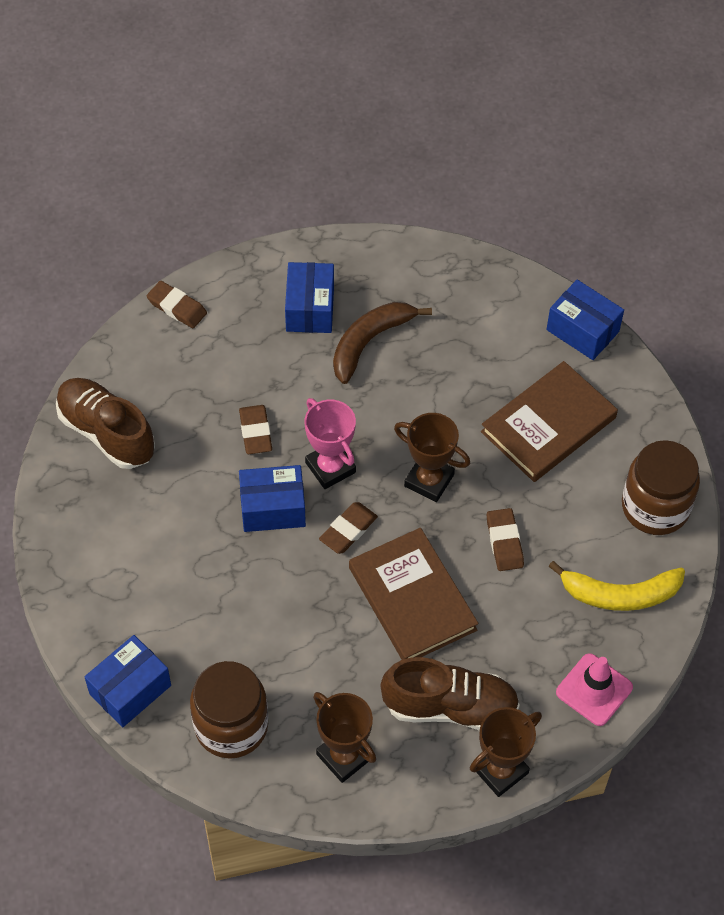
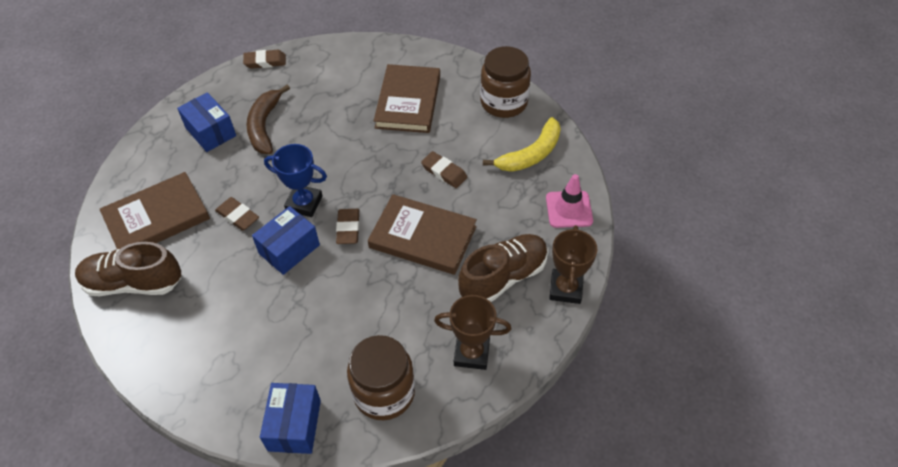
camera: 40 degrees left, 5 degrees down
brown eraser [147,281,207,328] -> brown eraser moved to [243,50,286,69]
pink trophy [305,398,356,489] -> blue trophy [264,144,327,217]
brown trophy [394,413,470,502] -> none
blue box [547,280,624,360] -> none
none -> brown book [99,172,210,249]

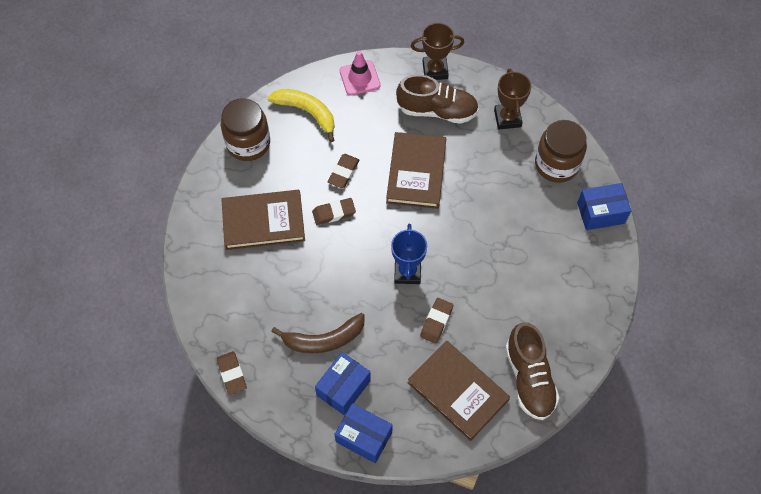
camera: 105 degrees left, 10 degrees up
blue box [252,206,320,275] -> blue box moved to [335,403,393,463]
brown eraser [336,209,360,244] -> brown eraser moved to [312,198,356,225]
brown shoe [458,234,548,302] -> brown shoe turned 150 degrees clockwise [396,74,479,124]

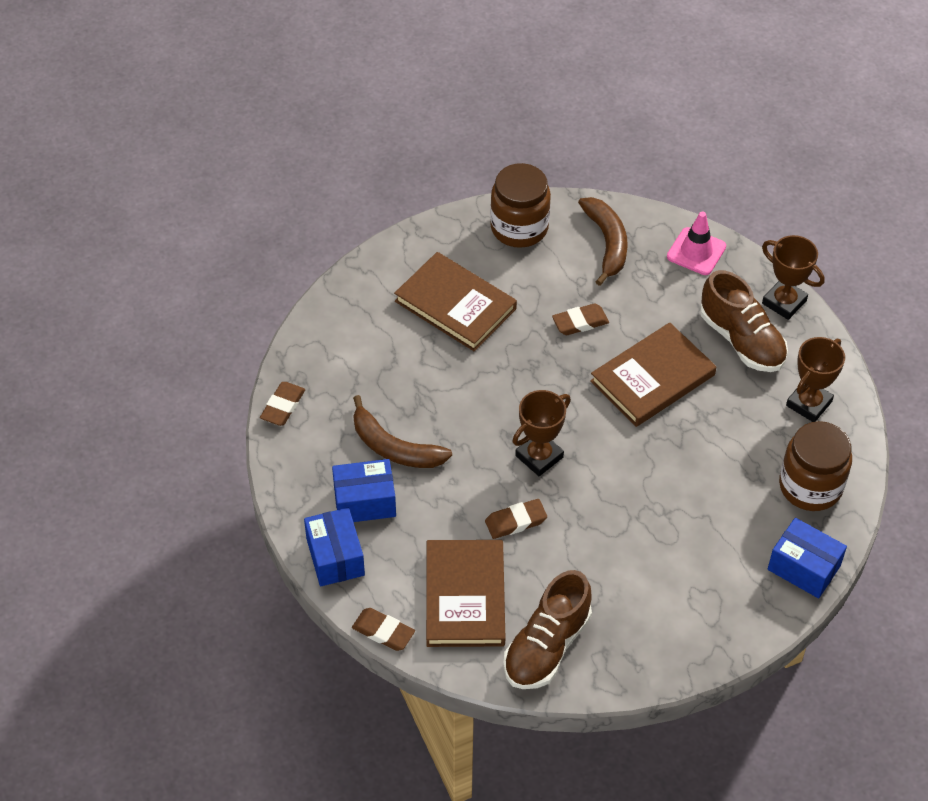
camera: 45 degrees right, 10 degrees down
yellow banana [267,89,335,142] -> brown banana [578,197,628,286]
brown eraser [312,198,356,225] -> brown eraser moved to [352,608,415,651]
blue trophy [391,224,427,284] -> brown trophy [513,390,571,476]

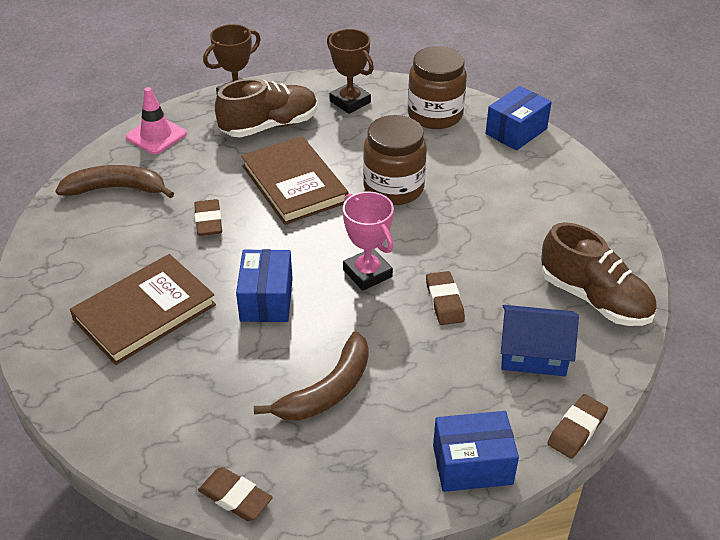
camera: 80 degrees left, 10 degrees down
blue box [332,459,396,522] -> blue box moved to [236,249,293,322]
brown book [426,540,505,647] -> blue house [501,305,579,376]
brown jar [490,163,551,248] -> brown jar moved to [363,115,427,205]
brown trophy [513,390,571,476] -> pink trophy [343,192,394,291]

